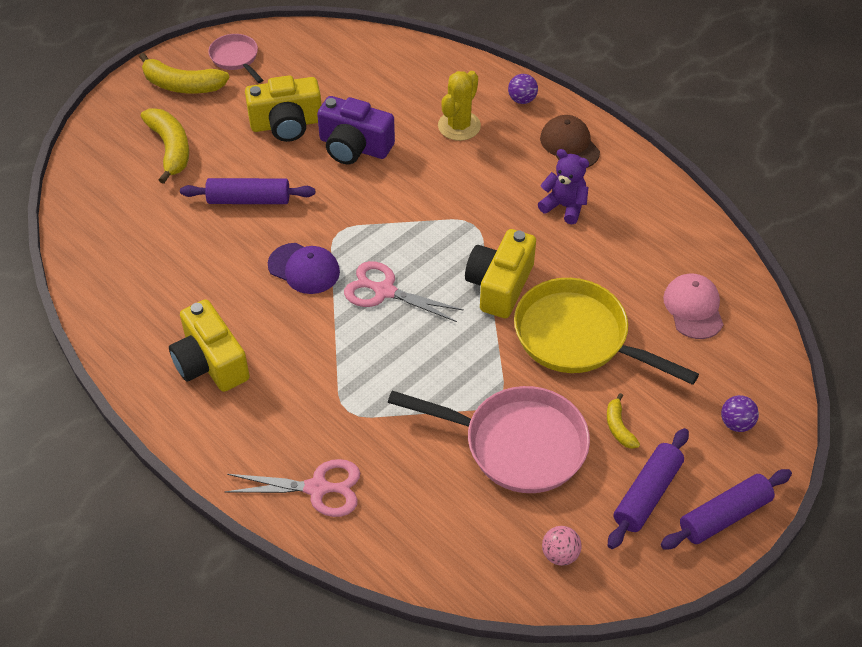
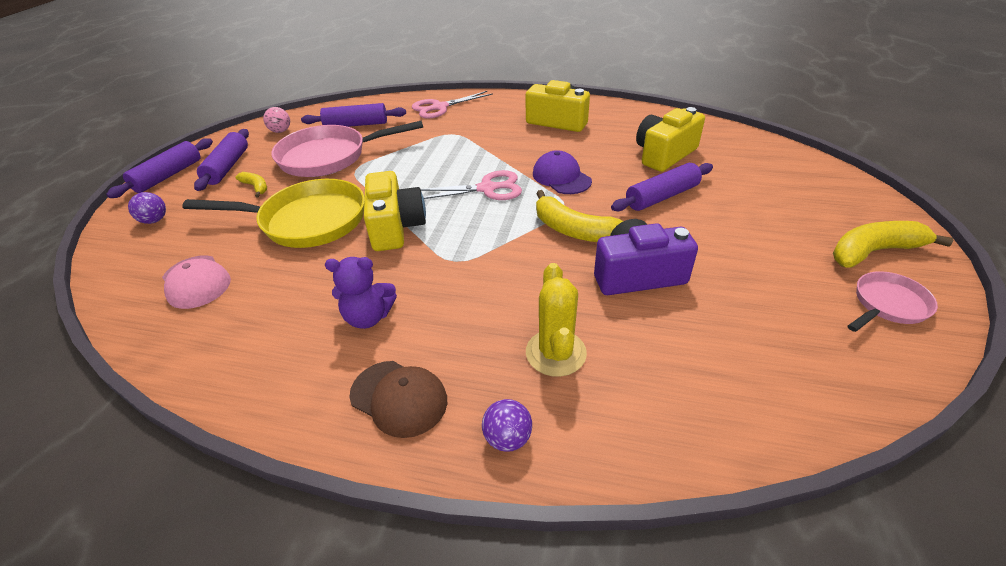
camera: 150 degrees right, 10 degrees down
yellow banana [141,108,189,184] -> yellow banana moved to [536,190,623,242]
pink pan [208,34,263,83] -> pink pan turned 60 degrees counterclockwise [848,271,938,332]
yellow camera [245,75,321,142] -> yellow camera moved to [636,107,705,172]
purple cap [268,243,340,294] -> purple cap turned 60 degrees clockwise [533,150,592,194]
none -> purple rolling pin [301,103,406,127]

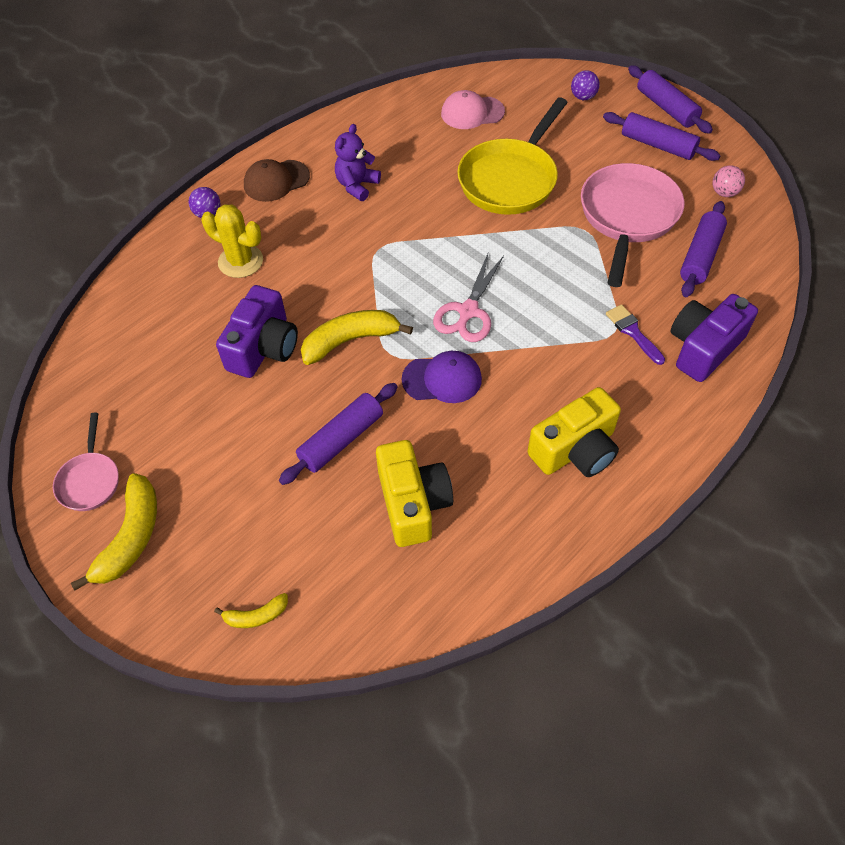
camera: 120 degrees right, 15 degrees up
yellow banana [235,172,267,197] -> yellow banana moved to [214,593,288,628]
yellow camera [364,171,426,251] -> none
pink scissors [412,91,493,119] -> purple camera [671,294,758,382]
purple rolling pin [611,163,713,211] -> purple rolling pin turned 45 degrees clockwise [279,383,398,485]
none -> purple brush [606,304,665,365]

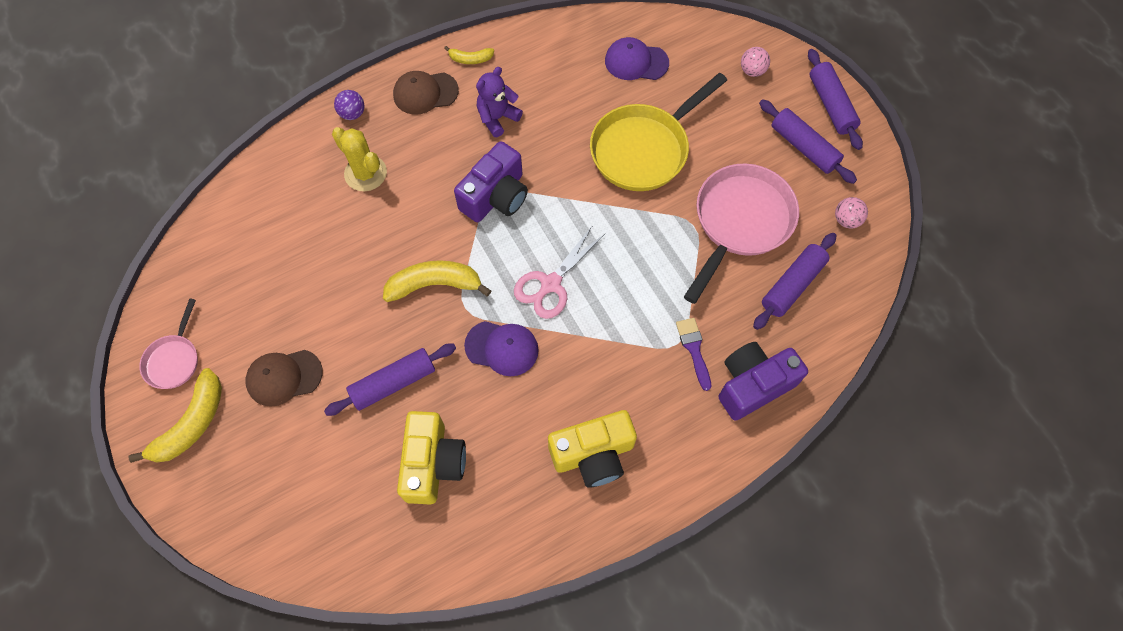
camera: 15 degrees right, 10 degrees up
yellow banana [214,593,288,628] -> yellow banana moved to [444,46,494,64]
purple camera [216,285,298,378] -> purple camera moved to [454,141,528,222]
pink cap [441,90,505,129] -> purple cap [605,37,669,80]
purple ball [571,70,600,100] -> pink ball [741,47,770,77]
none -> brown cap [246,350,323,407]

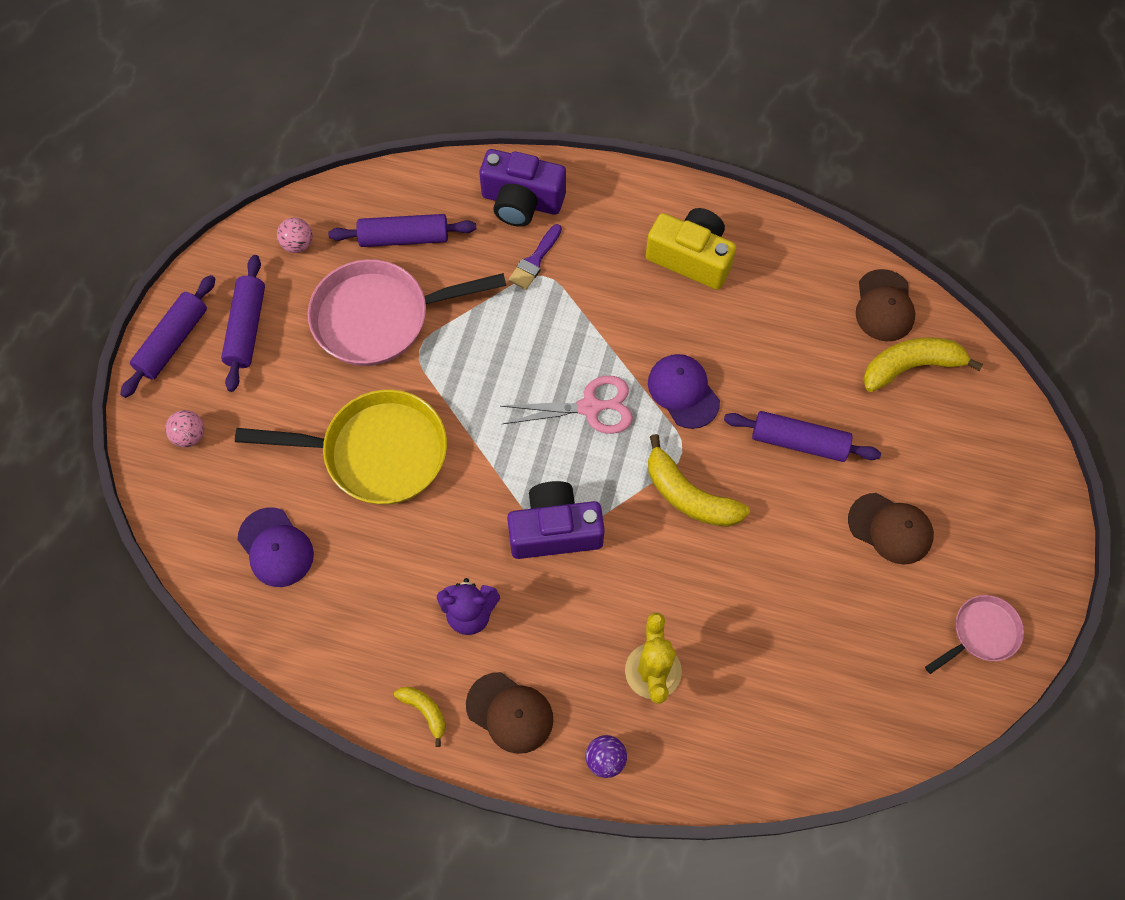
camera: 135 degrees left, 0 degrees up
yellow banana [128,368,222,463] -> yellow banana moved to [863,337,983,392]
yellow camera [397,411,466,505] -> none
none -> brown cap [856,269,915,342]

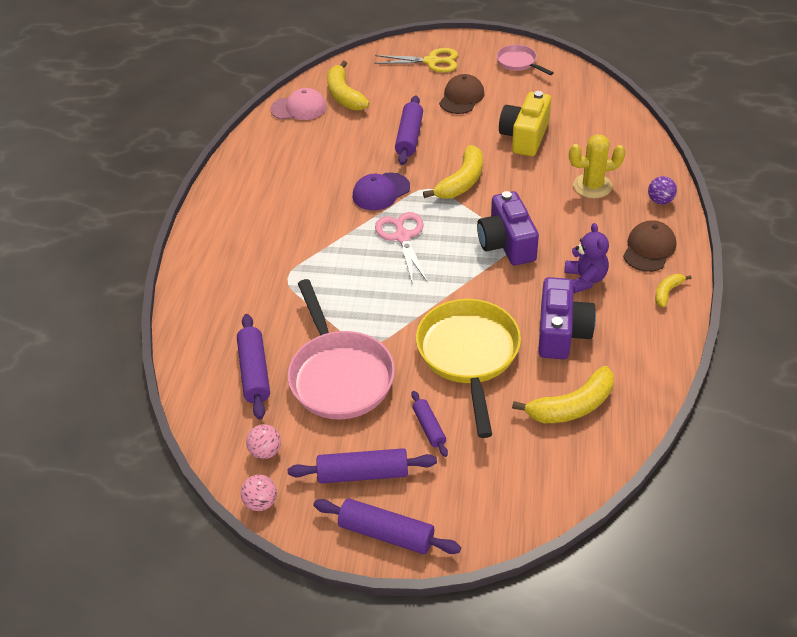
camera: 95 degrees left, 20 degrees down
pink ball [165,410,204,447] -> pink ball moved to [241,475,277,511]
purple cap [238,507,314,587] -> yellow banana [512,366,614,423]
purple camera [479,149,566,227] -> purple camera moved to [538,277,596,359]
purple brush [509,224,562,290] -> none
yellow camera [646,208,736,290] -> yellow camera moved to [499,91,551,156]
brown cap [856,269,915,342] -> pink cap [270,88,327,120]
none -> yellow scissors [374,48,458,73]
none -> purple rolling pin [411,391,448,457]

